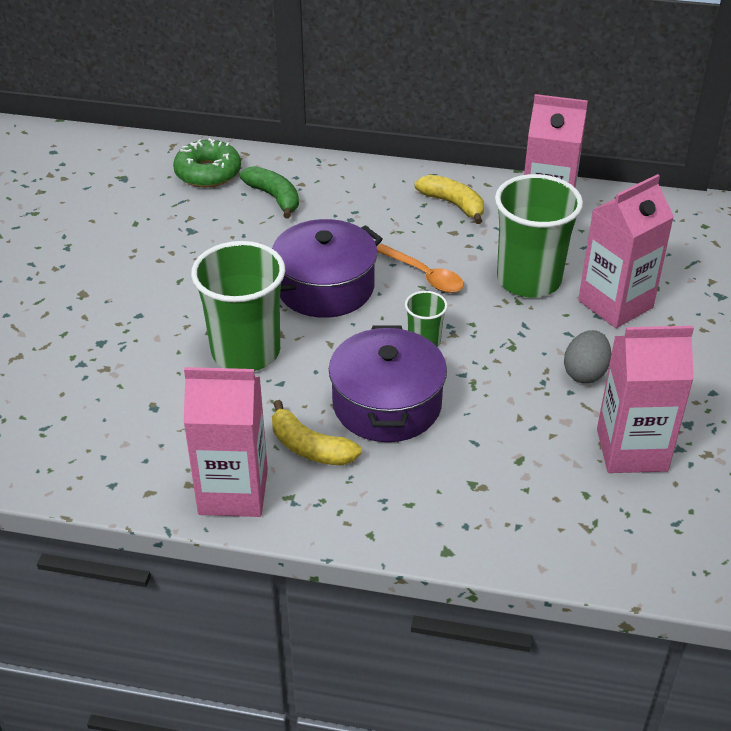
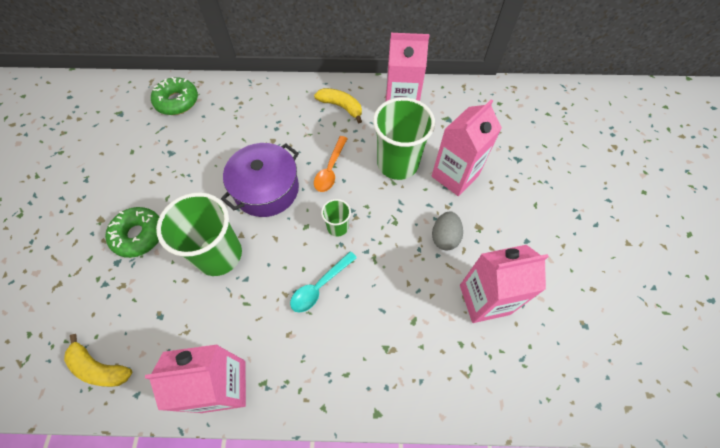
camera: 10 degrees left, 20 degrees up
green banana [240,166,299,218] -> none
yellow banana [272,400,362,465] -> yellow banana moved to [64,334,132,387]
purple pot [329,325,447,442] -> turquoise spoon [290,251,357,313]
orange spoon [377,244,464,293] -> orange spoon turned 75 degrees clockwise [314,136,348,192]
none -> green donut [105,207,159,258]

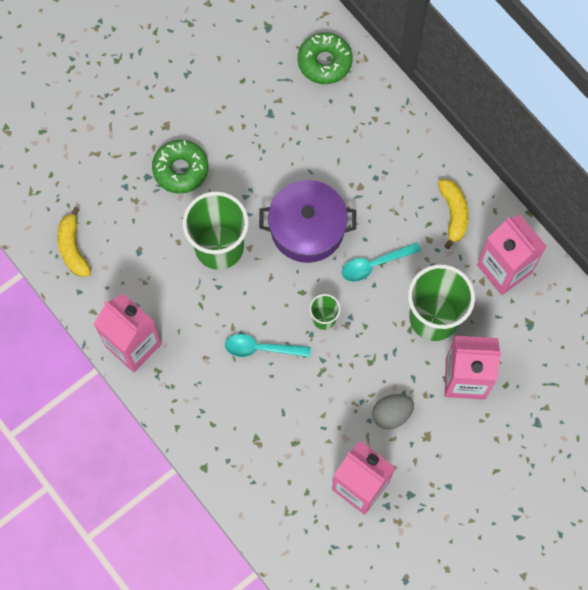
camera: 50 degrees right, 10 degrees up
orange spoon [314,136,348,192] -> turquoise spoon [342,242,421,282]

